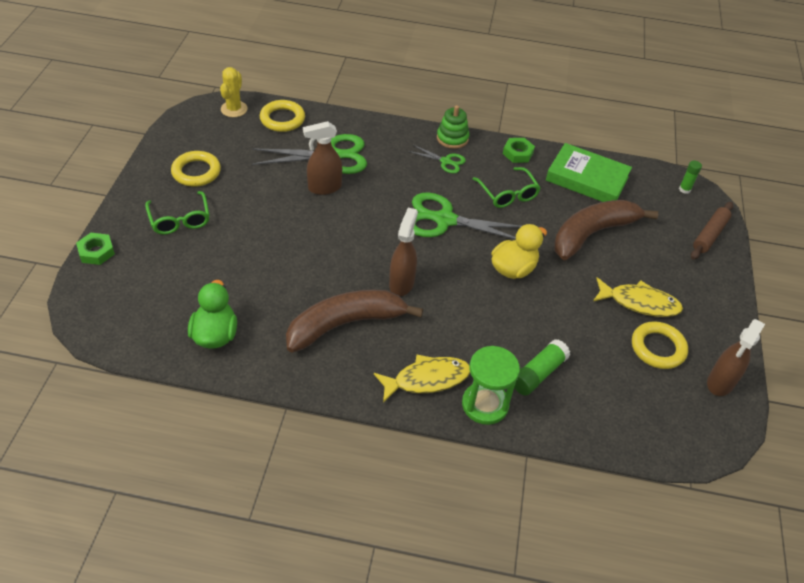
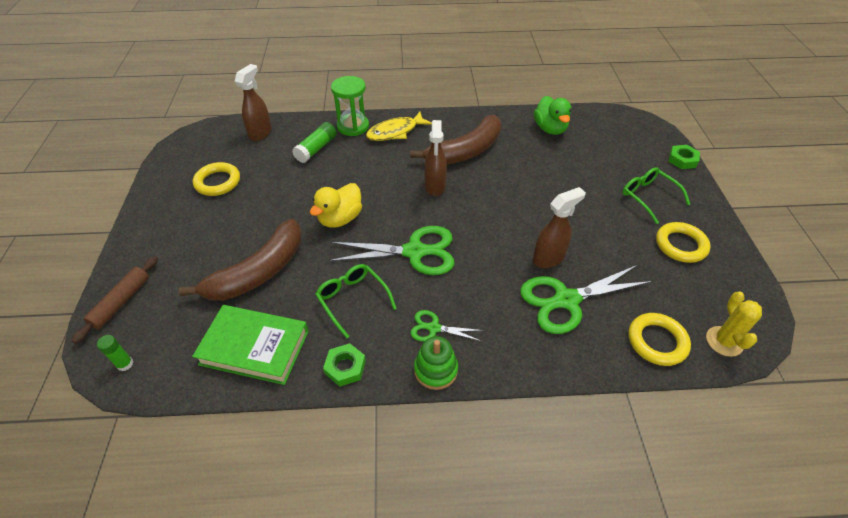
camera: 170 degrees right, 0 degrees up
yellow fish [593,277,683,317] -> none
brown spray bottle [707,319,765,396] -> brown spray bottle moved to [235,64,272,141]

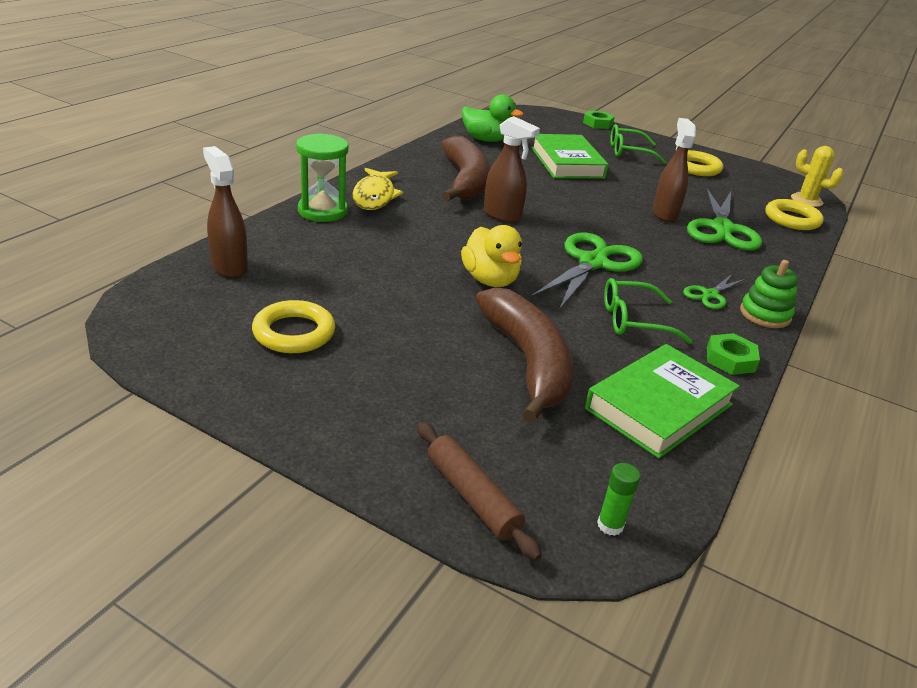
camera: 60 degrees left, 15 degrees down
green glue stick [292,122,337,163] -> none
none -> green book [531,134,608,179]

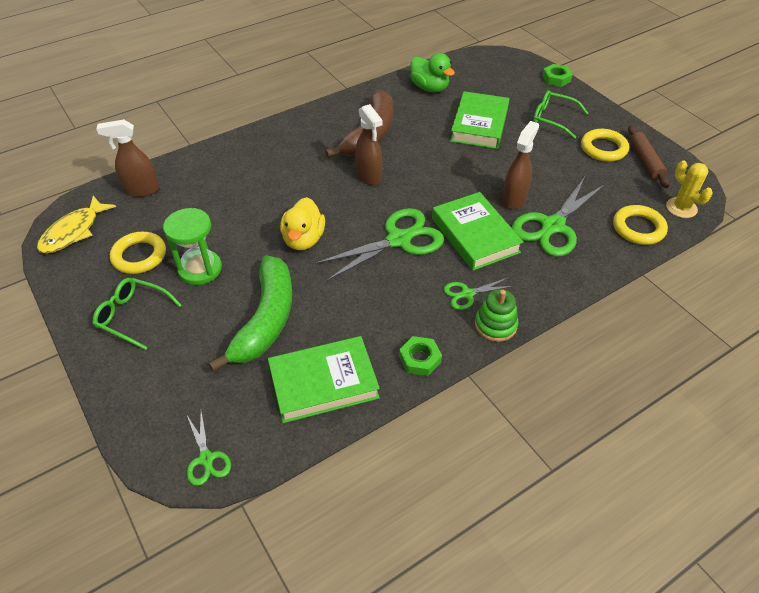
camera: 30 degrees right, 15 degrees up
brown spray bottle [203,146,248,278] -> brown spray bottle turned 90 degrees counterclockwise [96,119,159,197]
green hourglass [296,133,348,222] -> green hourglass moved to [163,208,222,285]
yellow fish [352,168,403,210] -> yellow fish moved to [37,196,116,254]
brown rolling pin [417,422,542,561] -> brown rolling pin moved to [628,125,669,188]
brown banana [475,287,574,423] -> green banana [209,255,292,372]
green glue stick [597,463,640,536] -> green scissors [187,411,231,486]
green glasses [604,278,692,344] -> green glasses moved to [93,278,182,350]
none -> green book [432,192,523,271]

